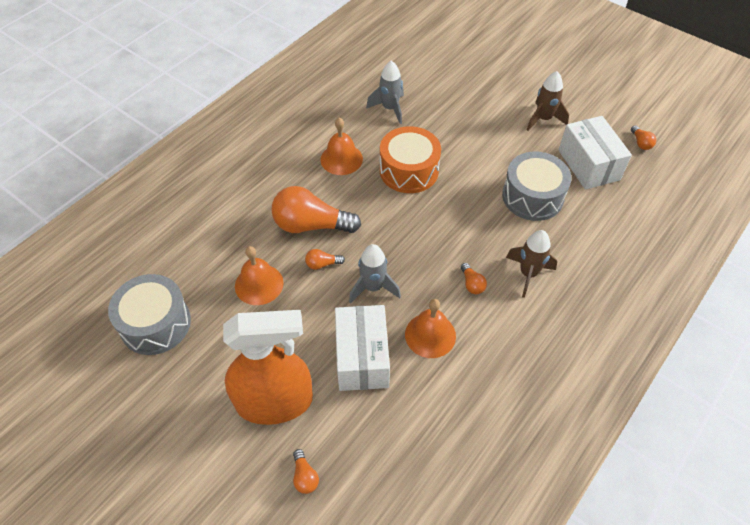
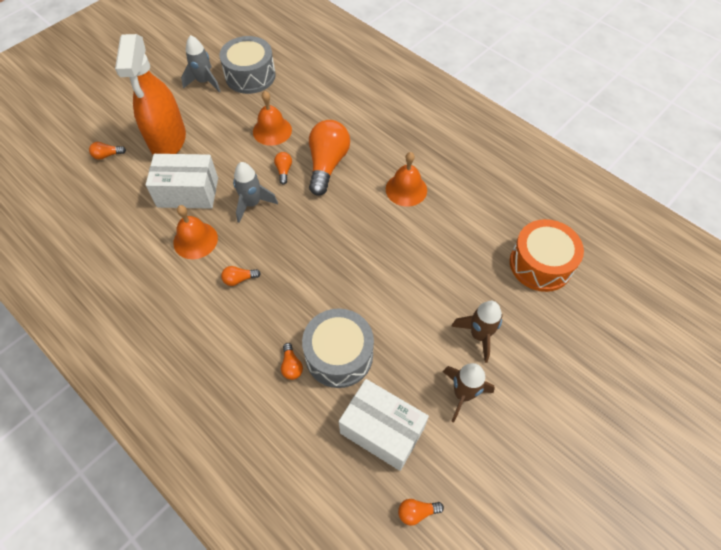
camera: 95 degrees right, 5 degrees up
grey rocket [366,61,404,124] -> grey rocket moved to [181,35,221,93]
orange drum [380,126,441,193] -> orange drum moved to [510,219,584,292]
brown rocket [506,230,557,298] -> brown rocket moved to [451,301,503,363]
white box [559,116,632,190] -> white box turned 45 degrees clockwise [339,379,429,471]
none -> orange light bulb [281,343,303,380]

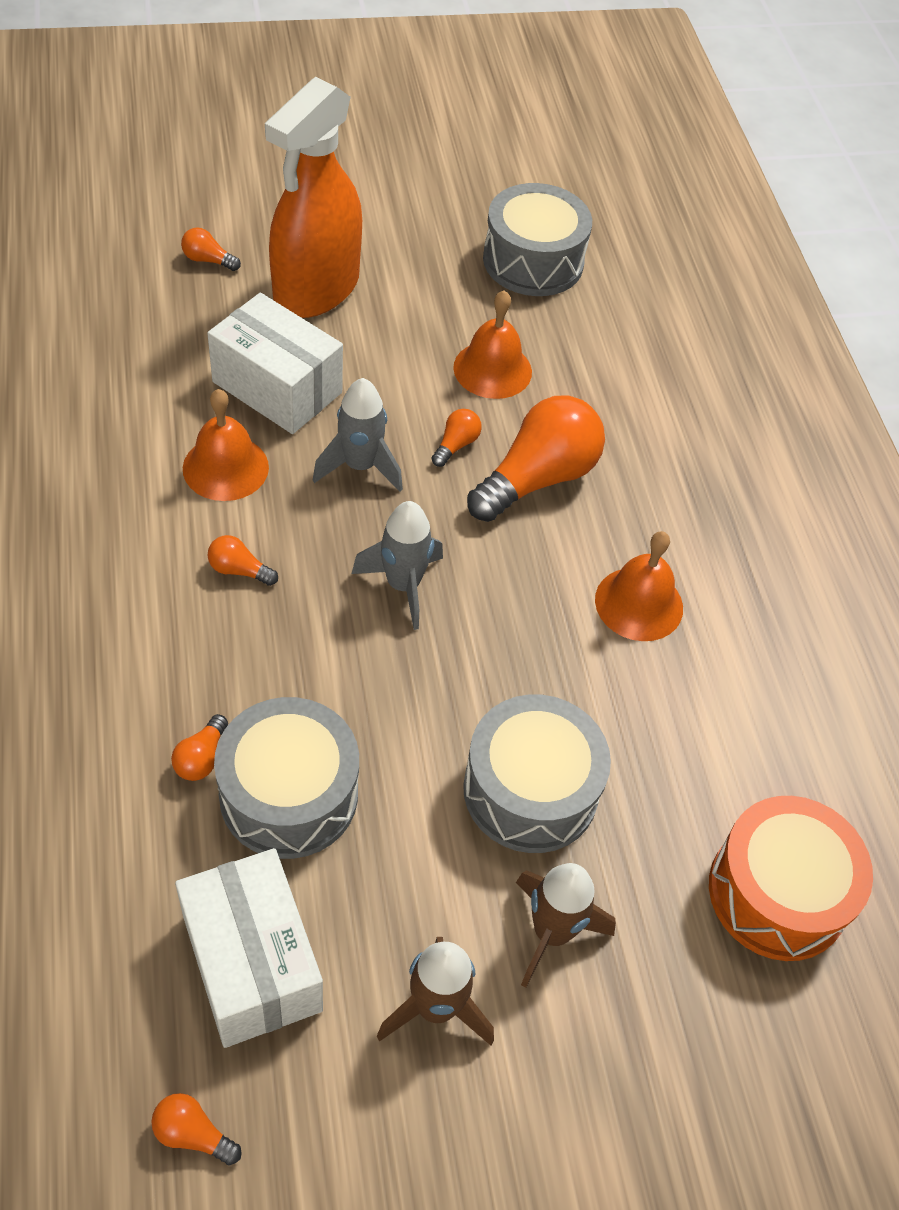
camera: 30 degrees right, 5 degrees down
grey rocket [181,35,221,93] -> grey rocket moved to [351,501,443,630]
none -> grey drum [463,694,611,853]

